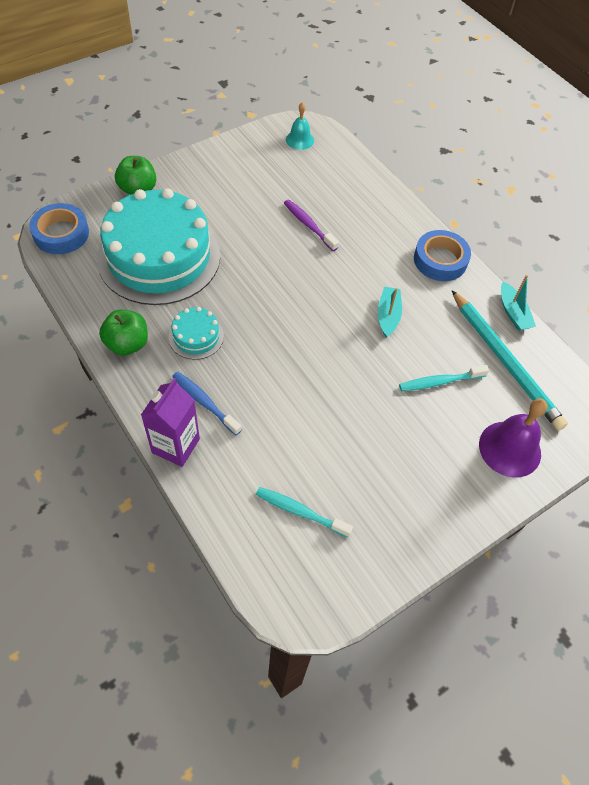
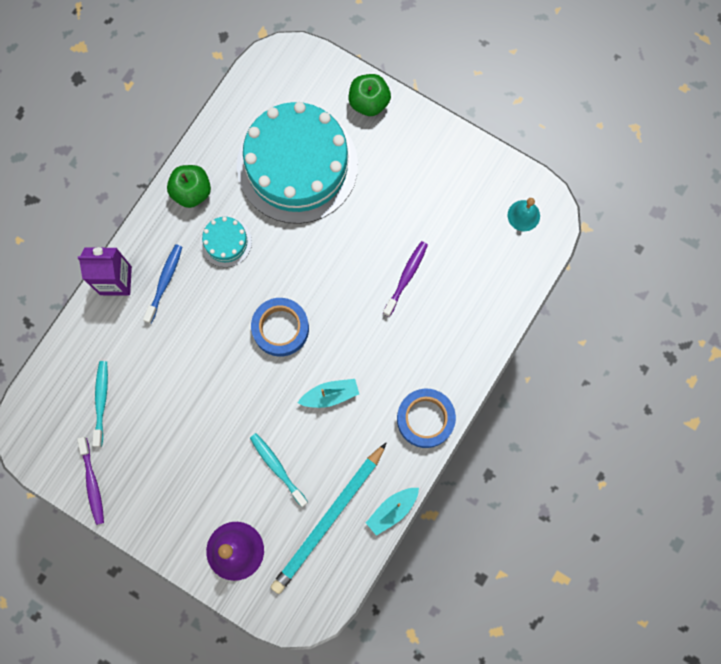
camera: 70 degrees right, 20 degrees up
blue tape [29,203,89,254] -> blue tape moved to [251,298,309,357]
none -> purple toothbrush [77,437,104,525]

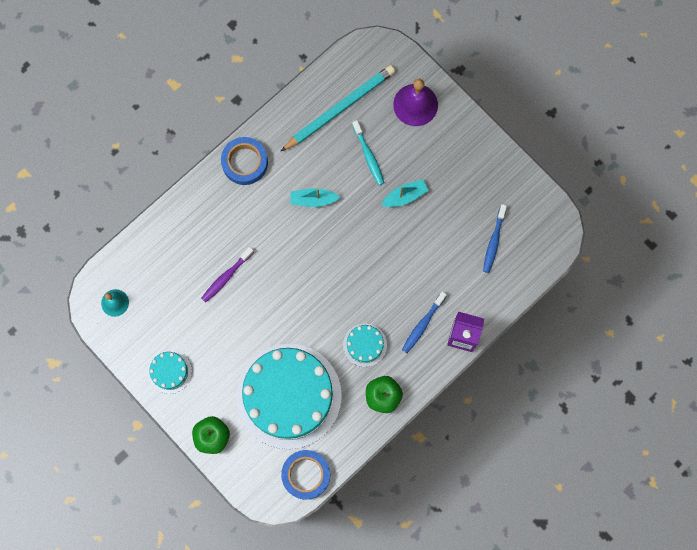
camera: 165 degrees left, 0 degrees up
purple toothbrush [77,437,104,525] -> none
turquoise toothbrush [92,361,108,447] -> blue toothbrush [483,204,507,273]
blue tape [251,298,309,357] -> blue tape moved to [281,450,330,500]
turquoise boat [366,488,419,536] -> turquoise boat moved to [381,179,429,207]
none -> turquoise cake [148,350,192,394]

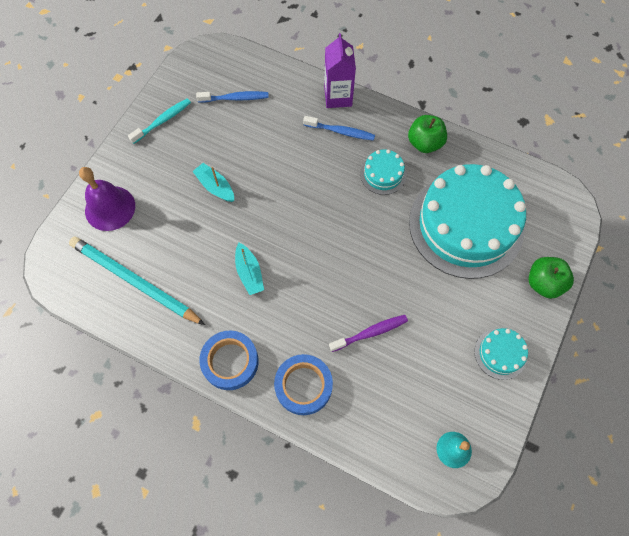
camera: 110 degrees left, 10 degrees down
purple toothbrush [201,247,254,303] -> purple toothbrush turned 45 degrees counterclockwise [329,315,408,352]
blue tape [281,450,330,500] -> blue tape moved to [274,354,333,415]
turquoise toothbrush [352,120,384,185] -> turquoise toothbrush moved to [128,98,191,144]

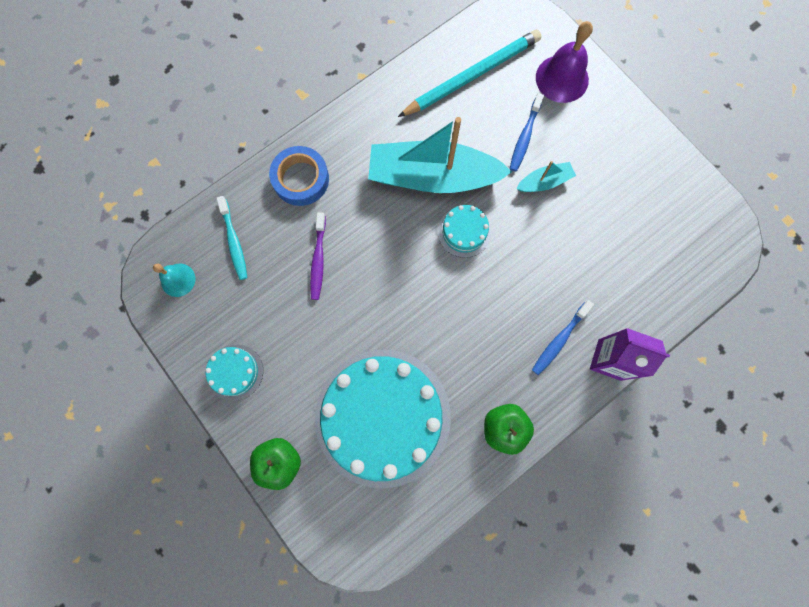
camera: 115 degrees right, 10 degrees up
turquoise toothbrush [128,98,191,144] -> turquoise toothbrush moved to [216,196,247,280]
blue toothbrush [196,91,269,103] -> blue toothbrush moved to [510,93,544,172]
blue tape [199,331,259,390] -> none
turquoise boat [235,243,264,295] -> turquoise boat [368,117,512,193], size x2.27
turquoise cake [360,149,407,195] -> turquoise cake moved to [438,205,491,258]

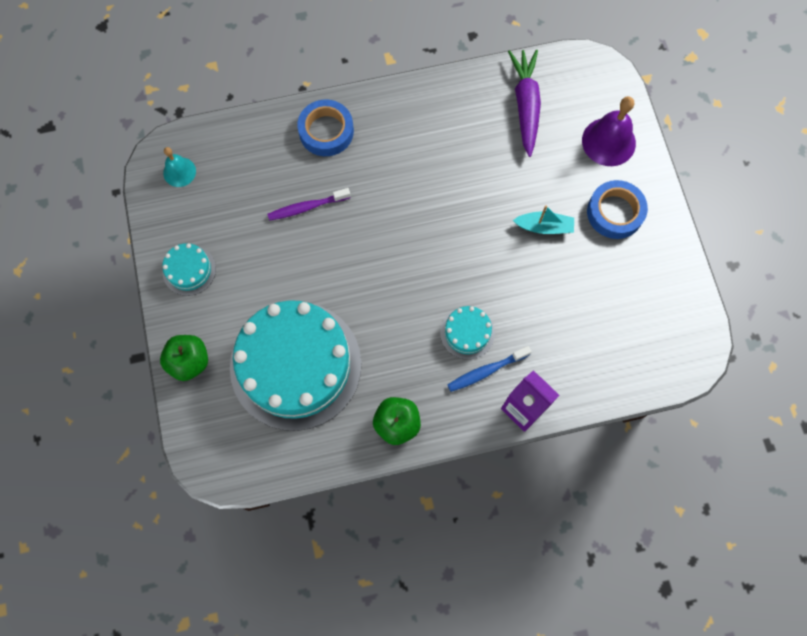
camera: 25 degrees right, 5 degrees down
turquoise toothbrush [216,196,247,280] -> none
purple toothbrush [310,212,326,300] -> purple toothbrush turned 45 degrees clockwise [267,188,351,221]
turquoise boat [368,117,512,193] -> none
turquoise pencil [398,30,541,117] -> purple carrot [508,49,541,157]
turquoise cake [438,205,491,258] -> turquoise cake moved to [440,306,495,360]
blue toothbrush [510,93,544,172] -> none
none -> blue tape [587,180,648,239]

